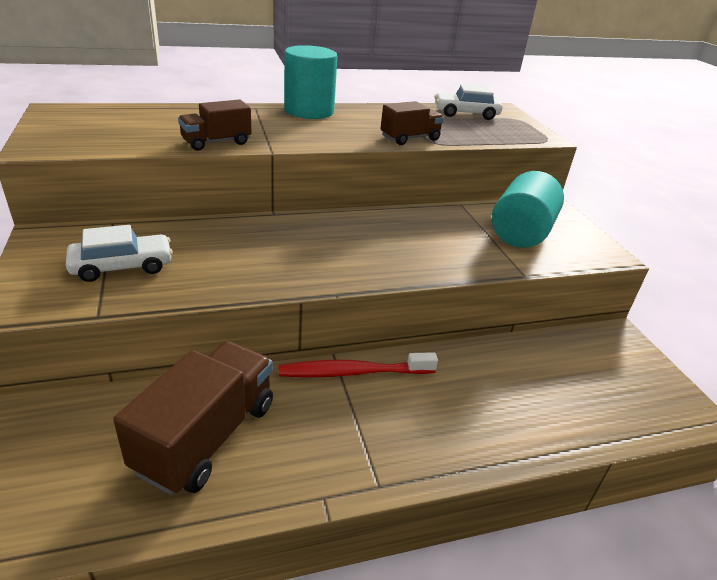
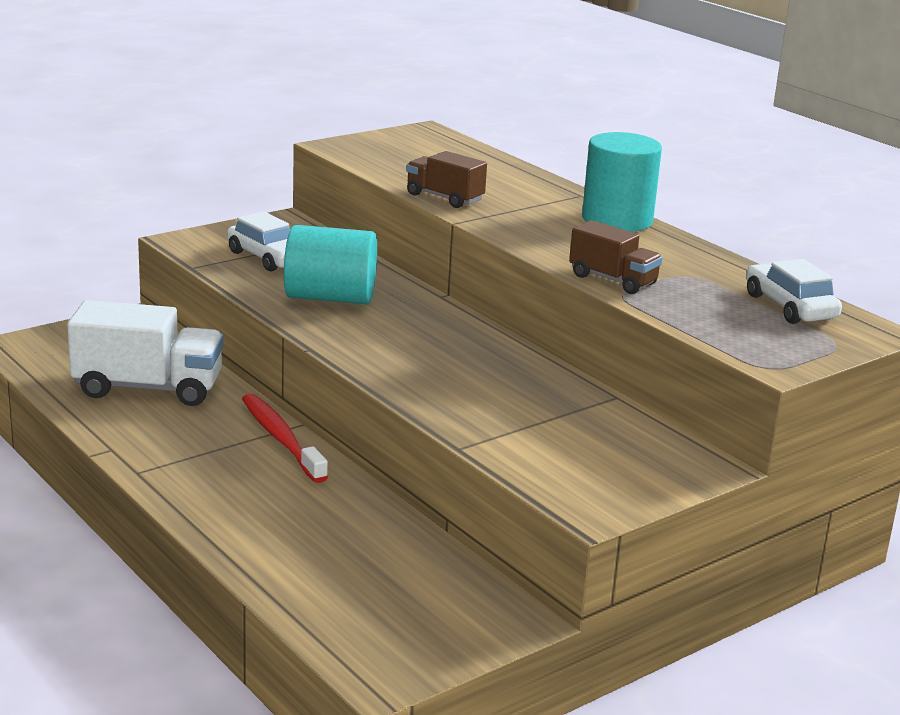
camera: 70 degrees right, 10 degrees down
brown truck [113,341,273,495] -> white truck [67,300,224,406]
turquoise cylinder [492,171,564,248] -> turquoise cylinder moved to [284,225,377,304]

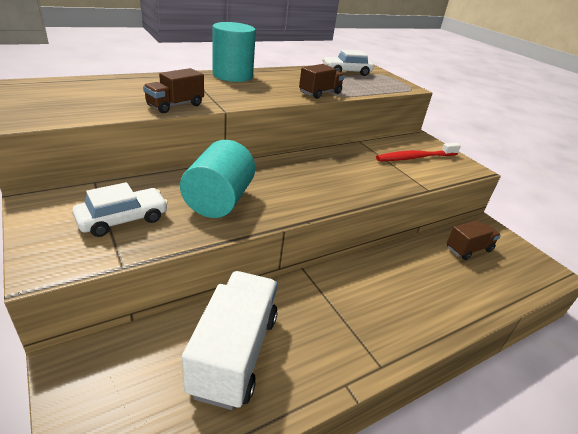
camera: 85 degrees left, 10 degrees up
red toothbrush [242,393,328,483] -> red toothbrush moved to [376,143,461,161]
none -> brown truck [447,220,501,260]

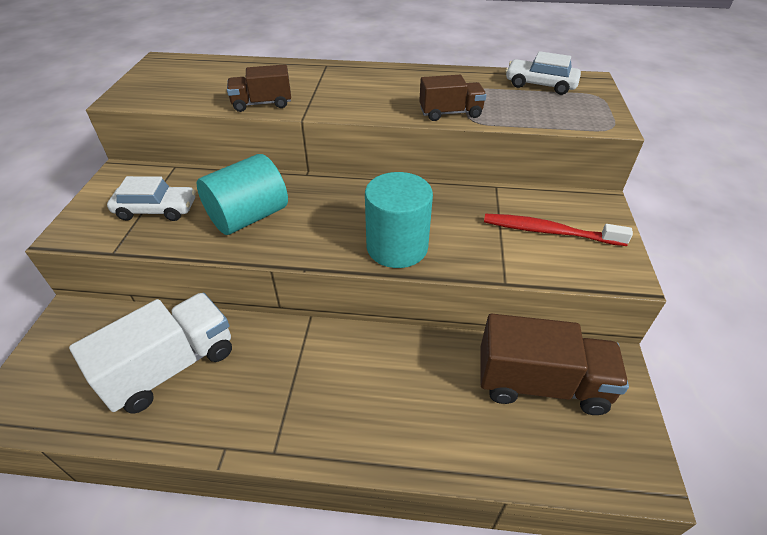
camera: 40 degrees right, 10 degrees up
turquoise cylinder [212,22,256,82] -> turquoise cylinder moved to [365,172,433,268]
brown truck [447,220,501,260] -> brown truck [481,314,629,415], size x1.73

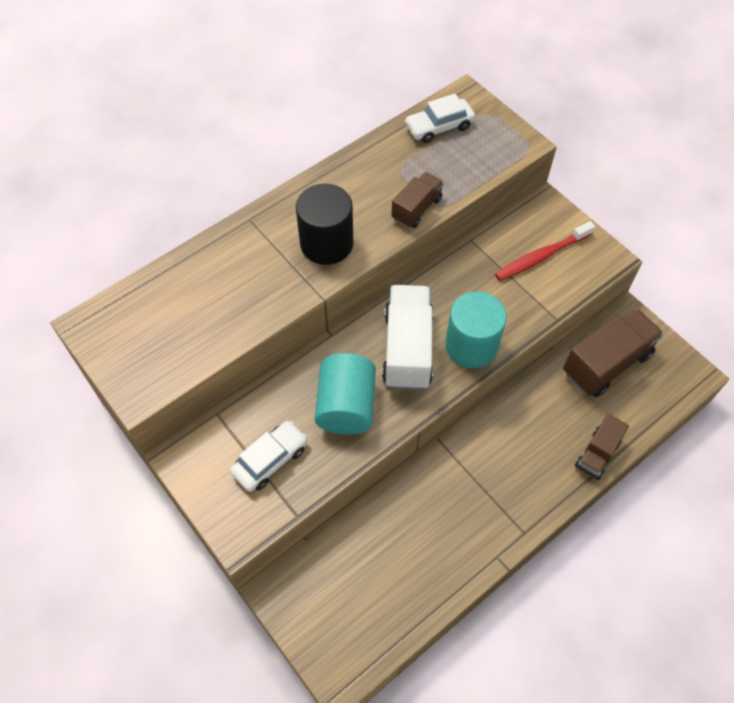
camera: 45 degrees left, 15 degrees up
white truck [69,293,232,414] -> white truck moved to [382,285,434,390]
brown truck [227,64,291,112] -> brown truck moved to [575,414,629,480]
none -> black cylinder [296,184,353,265]

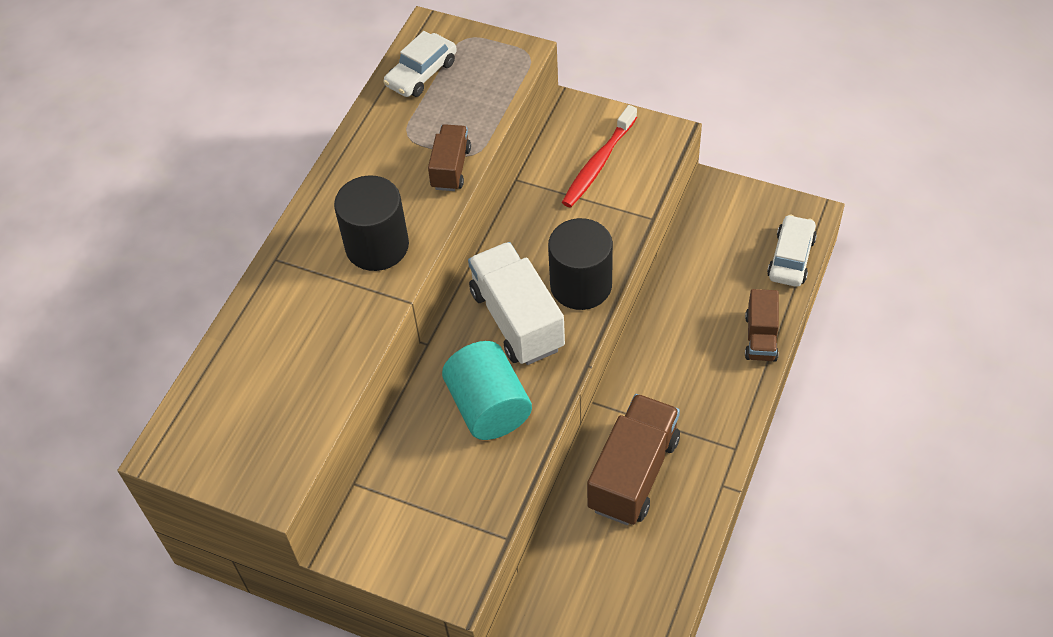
camera: 25 degrees left, 5 degrees down
white car [230,421,307,492] -> white car moved to [767,215,817,287]
turquoise cylinder [445,291,507,368] -> black cylinder [548,218,613,310]
brown truck [563,309,664,397] -> brown truck moved to [587,394,680,525]

